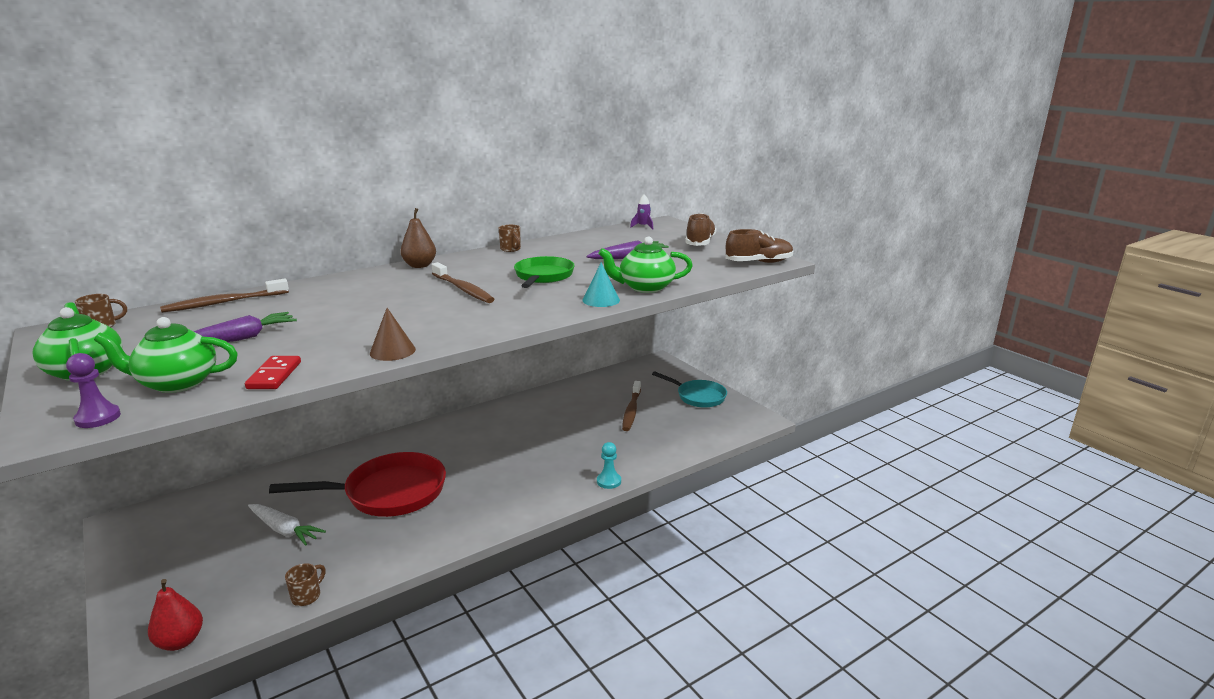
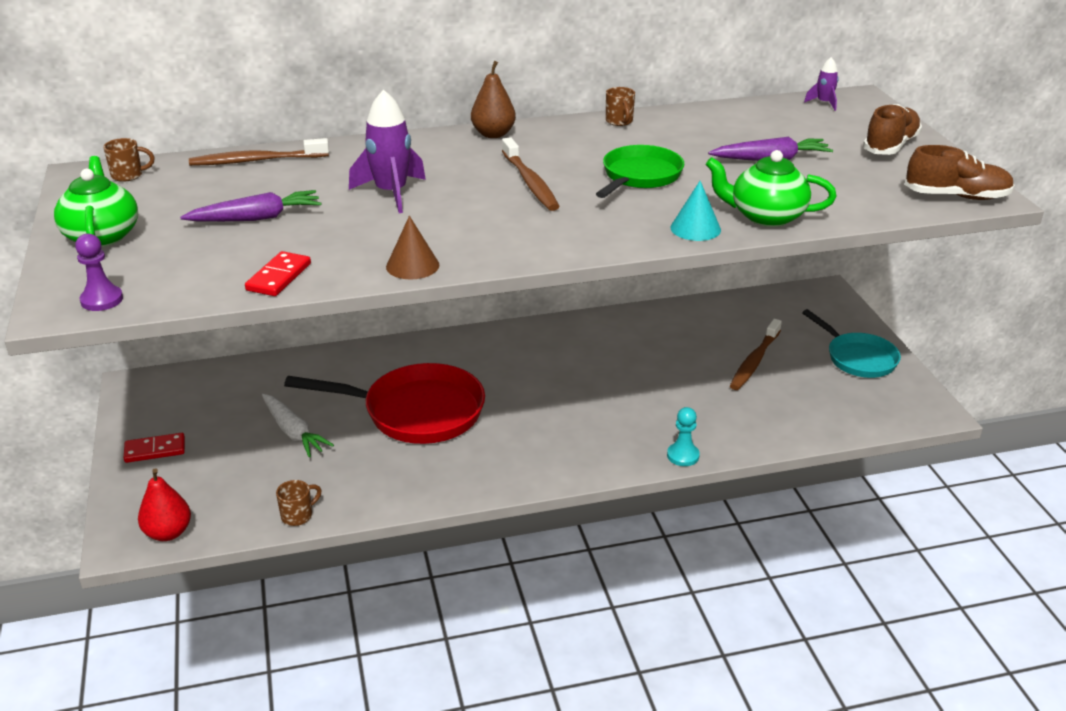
camera: 20 degrees right, 10 degrees up
green teapot [94,317,238,393] -> none
none -> red domino [124,433,185,463]
none -> purple rocket [349,89,426,213]

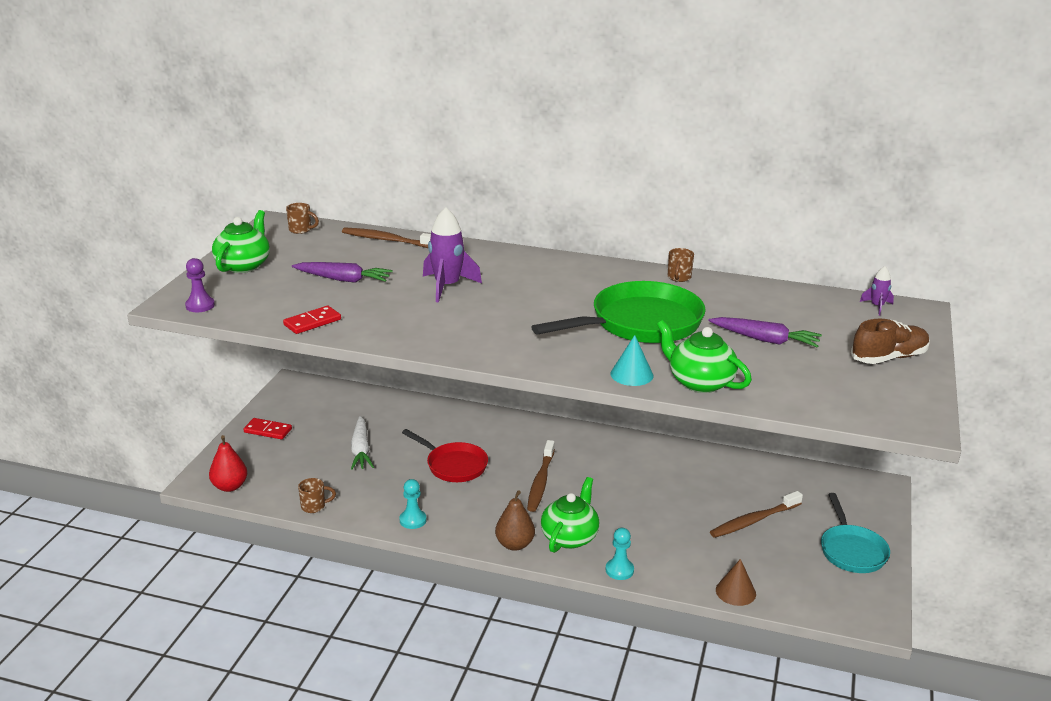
camera: 30 degrees right, 5 degrees down
red pan [284,363,485,444] -> red pan [402,429,488,482], size x0.63
brown cone [386,216,439,279] -> brown cone moved to [716,559,756,606]
brown pear [471,61,516,138] -> brown pear moved to [495,490,535,551]
brown toothbrush [502,137,560,211] -> brown toothbrush moved to [527,440,555,512]
green pan [596,145,684,198] -> green pan [531,281,706,343], size x1.60
brown shoe [904,145,1014,200] -> none
none -> turquoise pawn [400,479,427,529]
none -> green teapot [541,477,599,553]

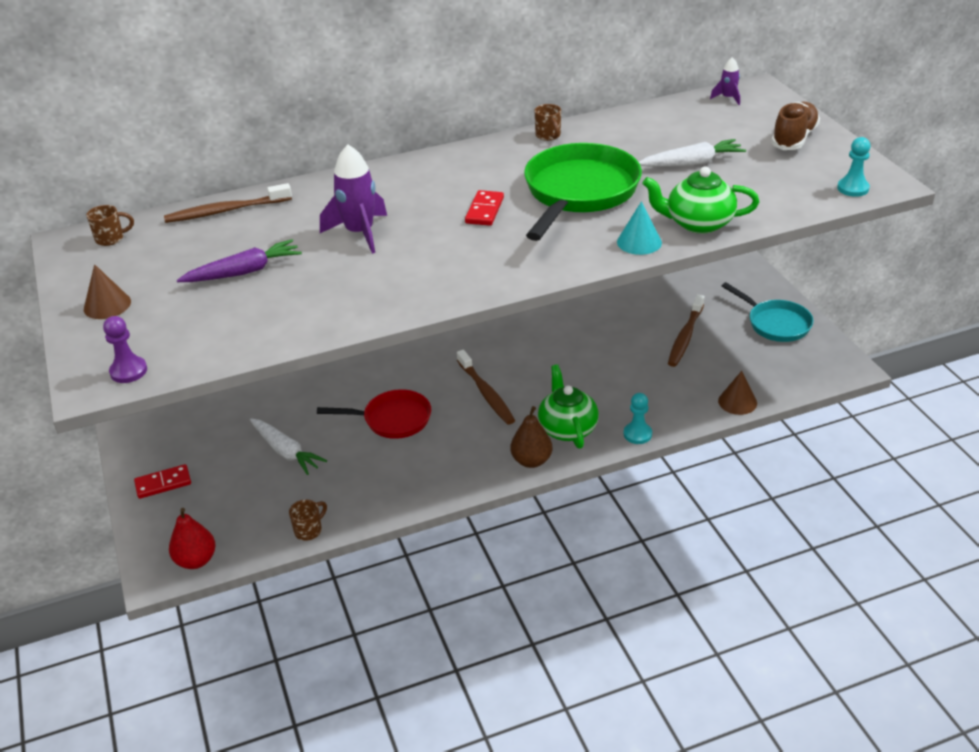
camera: 35 degrees left, 10 degrees up
green teapot [212,210,270,273] -> brown cone [84,264,131,319]
red domino [283,306,341,334] -> red domino moved to [465,190,504,226]
turquoise pawn [400,479,427,529] -> turquoise pawn moved to [837,137,871,197]
purple carrot [708,317,822,347] -> white carrot [639,139,746,167]

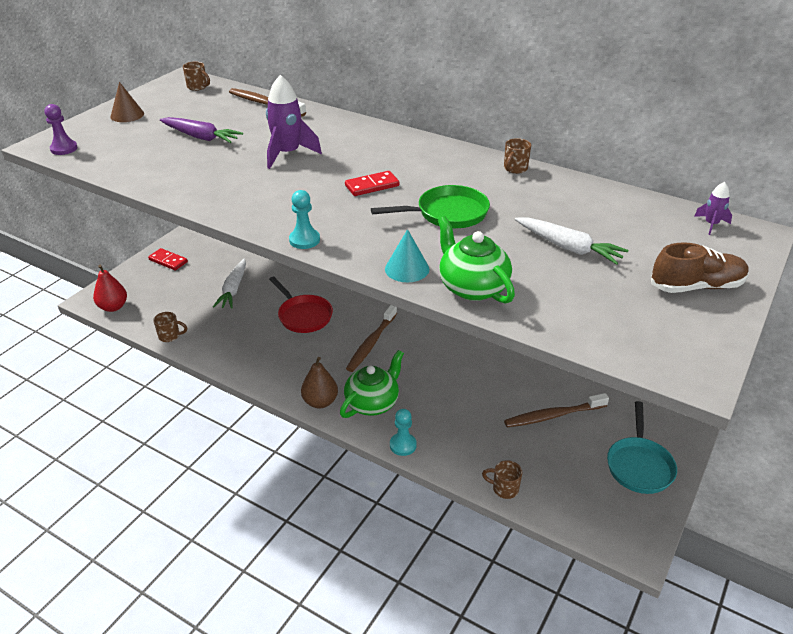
camera: 50 degrees right, 0 degrees up
green pan [524,143,642,241] -> green pan [371,185,490,228], size x0.63
brown cone [718,371,757,415] -> brown mug [482,460,522,499]
turquoise pawn [837,137,871,197] -> turquoise pawn moved to [289,190,320,249]

